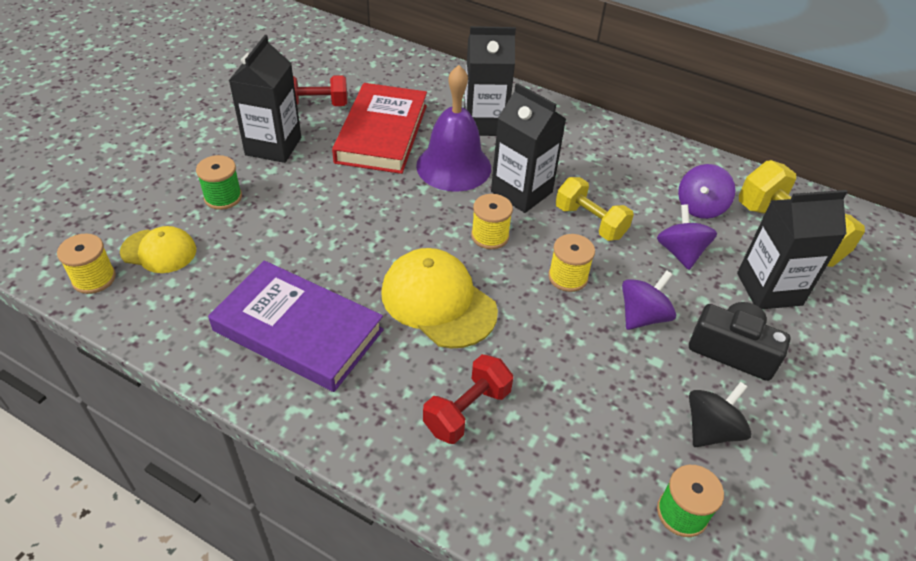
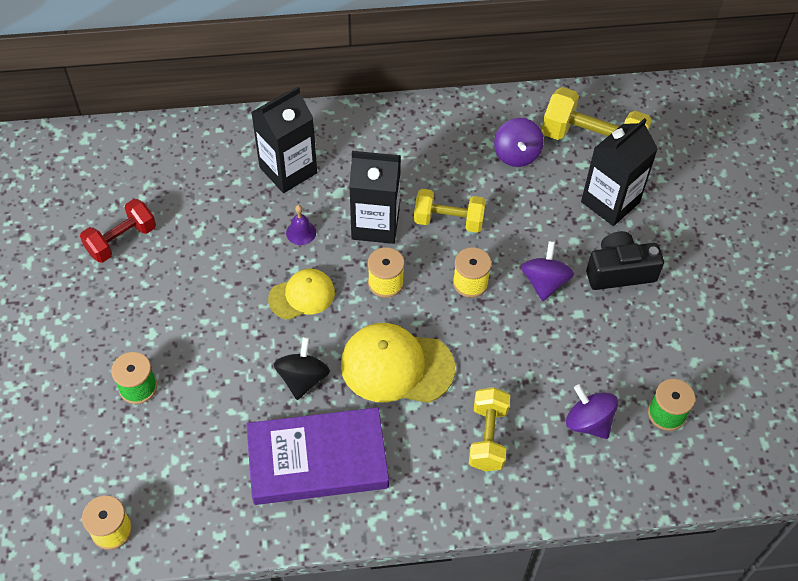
camera: 35 degrees left, 10 degrees up
yellow cap [120,226,196,273] -> yellow cap moved to [268,269,335,320]
black carton [229,35,301,163] -> none
red book [332,83,427,174] -> none
purple bell [416,65,491,192] -> purple bell [286,205,316,245], size x0.40
red dumbbell [423,354,513,444] -> yellow dumbbell [469,387,510,471]
purple spinning top [657,204,717,270] -> purple spinning top moved to [566,384,618,439]
black spinning top [689,382,752,447] -> black spinning top moved to [274,337,330,400]

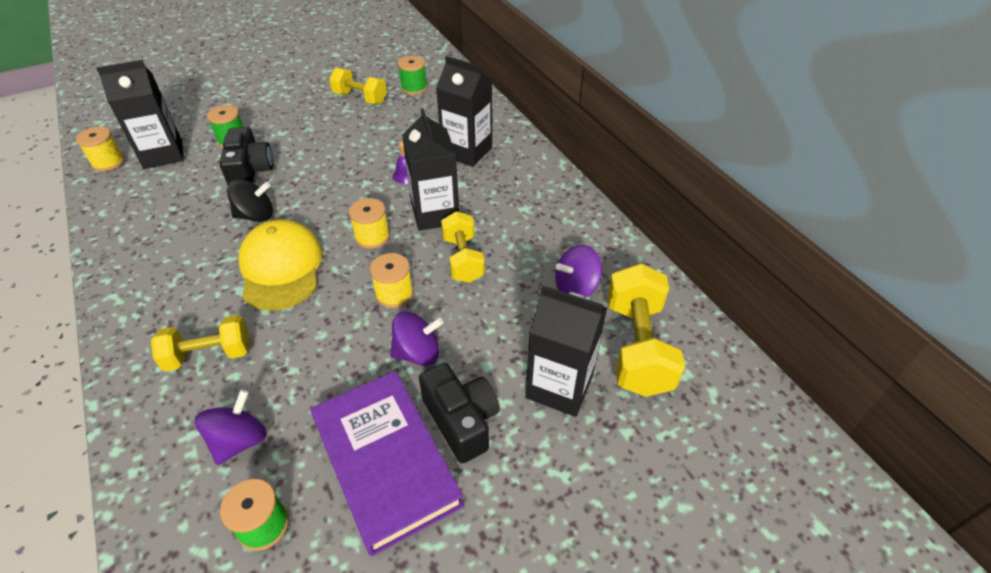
camera: 70 degrees right, 10 degrees down
red dumbbell [80,199,156,263] -> yellow dumbbell [329,67,387,104]
purple book [246,407,389,505] -> purple book moved to [311,371,464,556]
yellow cap [268,269,335,320] -> none
none -> black carton [96,60,184,169]
none -> black camera [219,127,274,185]
none -> green spool [398,56,427,95]

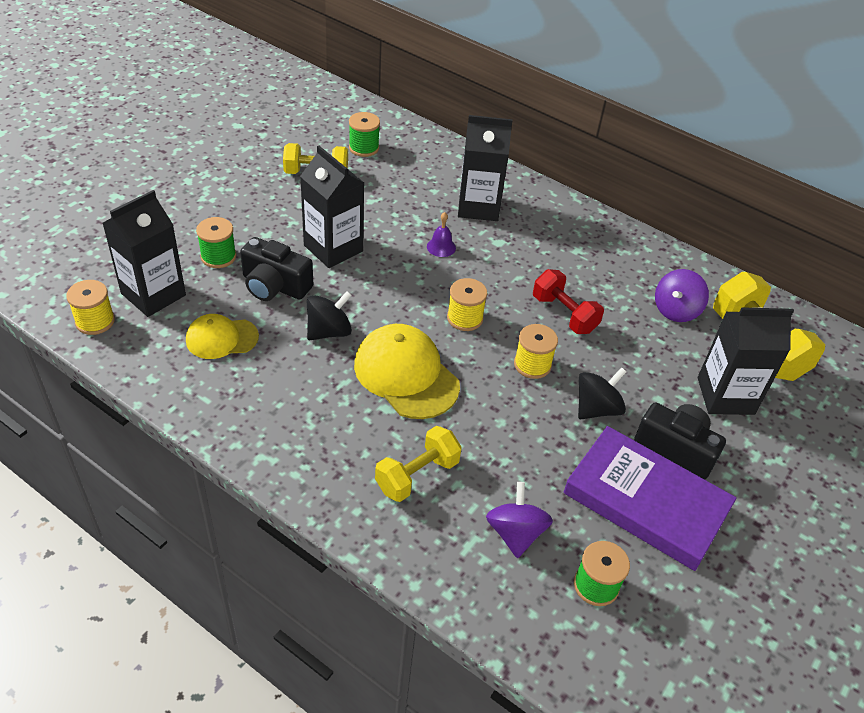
camera: 30 degrees left, 0 degrees up
black camera [219,127,274,185] -> black camera turned 150 degrees clockwise [240,237,313,301]
purple spinning top [390,311,444,366] -> black spinning top [578,367,626,419]
black carton [402,108,459,231] -> black carton moved to [300,146,364,268]
yellow dumbbell [441,211,485,283] -> red dumbbell [533,269,604,334]
none -> yellow cap [186,314,259,359]

